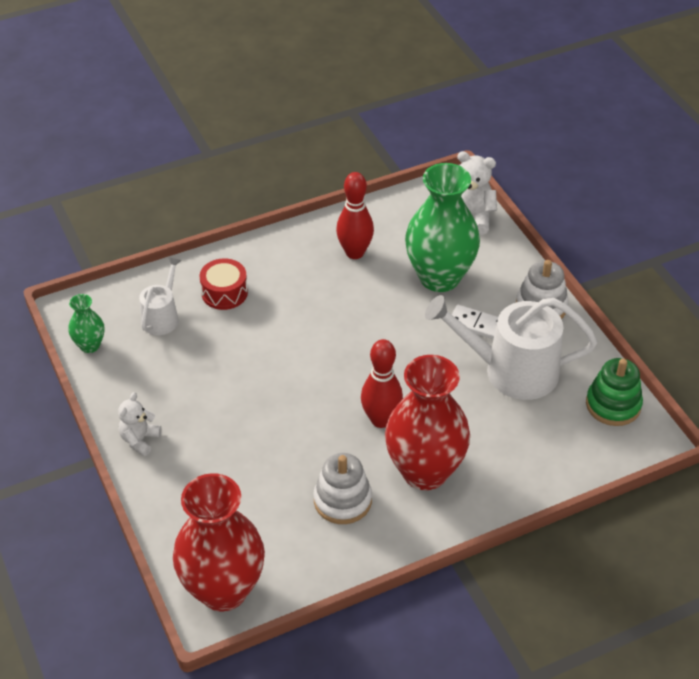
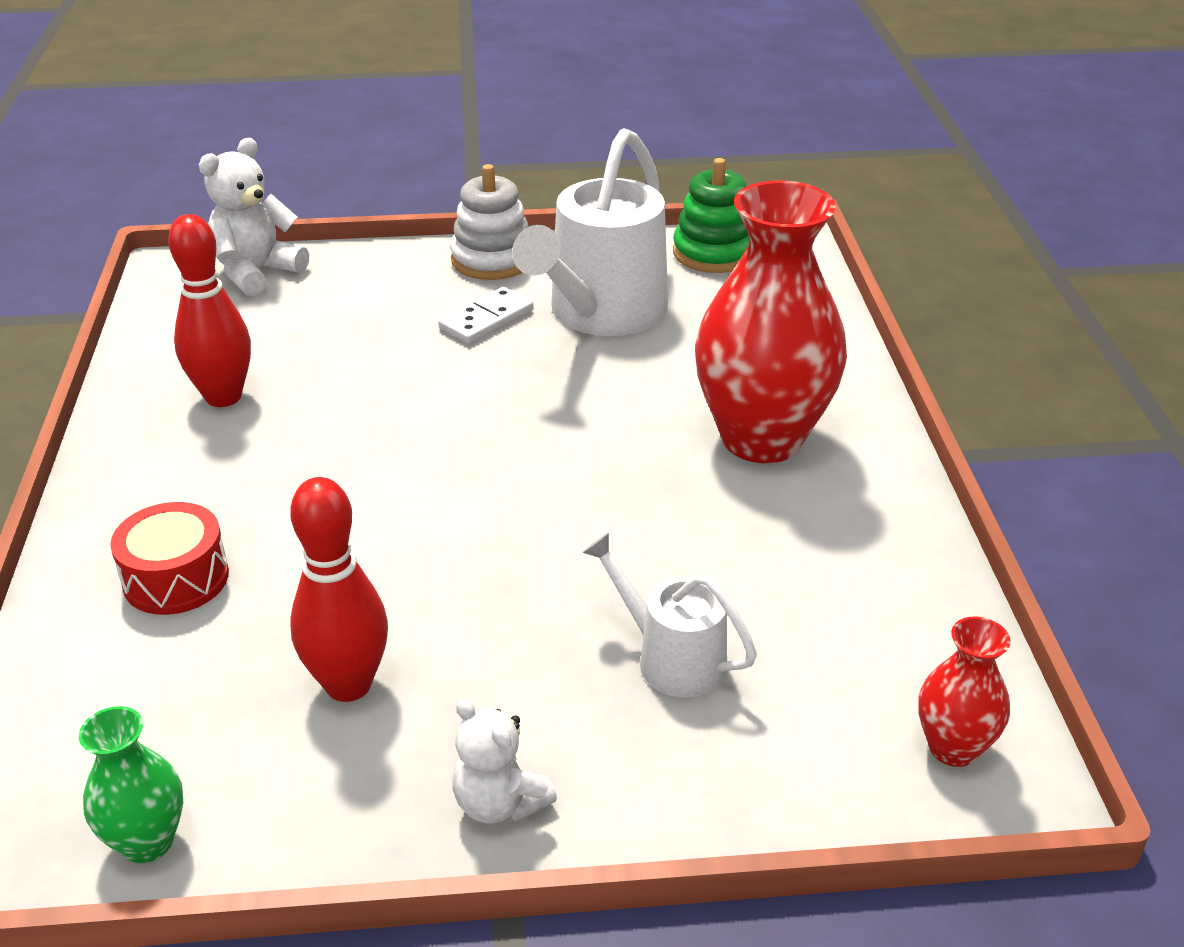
camera: 70 degrees left, 10 degrees down
white watering can [139,257,182,335] -> white watering can moved to [582,533,757,698]
red vase [173,473,265,612] -> red vase [918,617,1011,767], size x0.46
white stacking toy [313,453,372,524] -> none
red bowling pin [361,339,403,428] -> red bowling pin moved to [290,477,388,702]
green vase [405,163,480,292] -> none

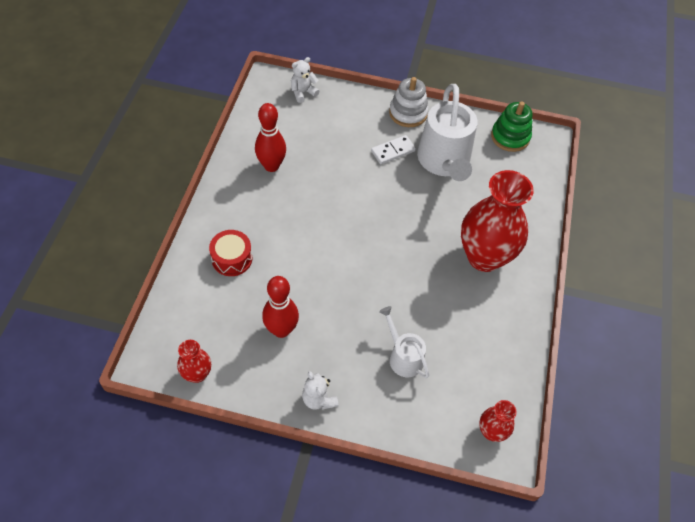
camera: 15 degrees right, 20 degrees up
green vase [79,706,183,863] -> red vase [177,340,211,383]
white teddy bear [199,138,309,296] -> white teddy bear [291,57,319,103], size x0.67
white watering can [512,128,668,336] -> white watering can turned 45 degrees counterclockwise [417,84,477,181]

